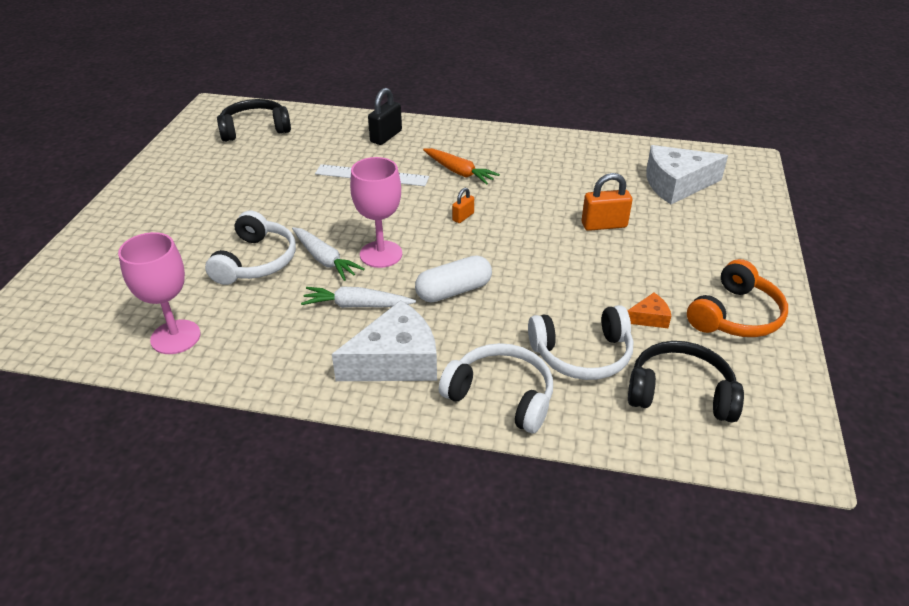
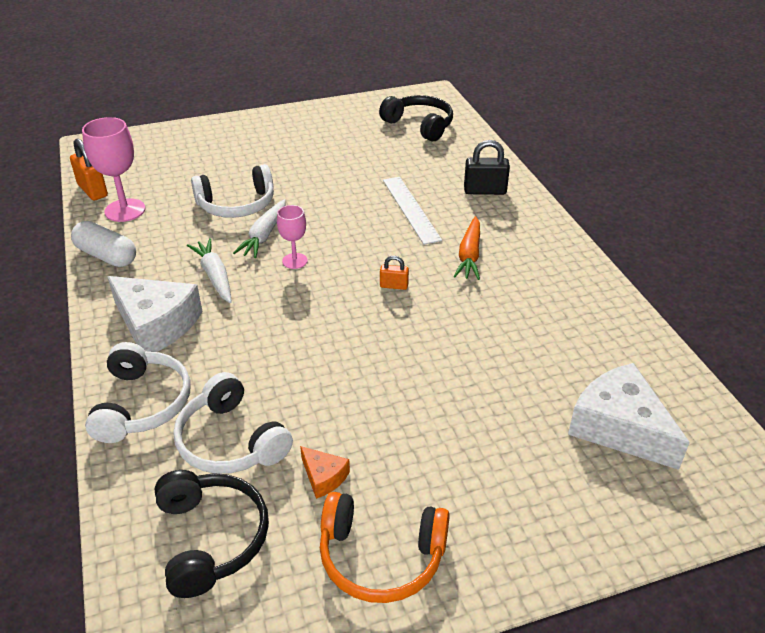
camera: 60 degrees right, 0 degrees up
pink goblet [350,157,402,268] -> pink goblet [277,205,308,269], size x0.59
white capsule [415,255,492,302] -> white capsule moved to [71,221,136,267]
orange padlock [582,173,632,231] -> orange padlock moved to [70,138,108,200]

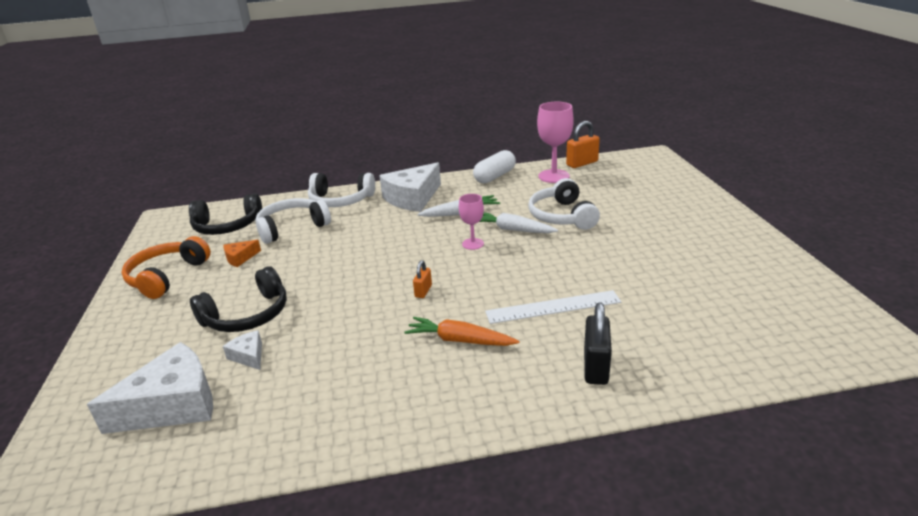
camera: 100 degrees right, 10 degrees down
black headphones [379,95,453,141] -> black headphones moved to [190,266,287,332]
none -> white cheese [223,330,262,370]

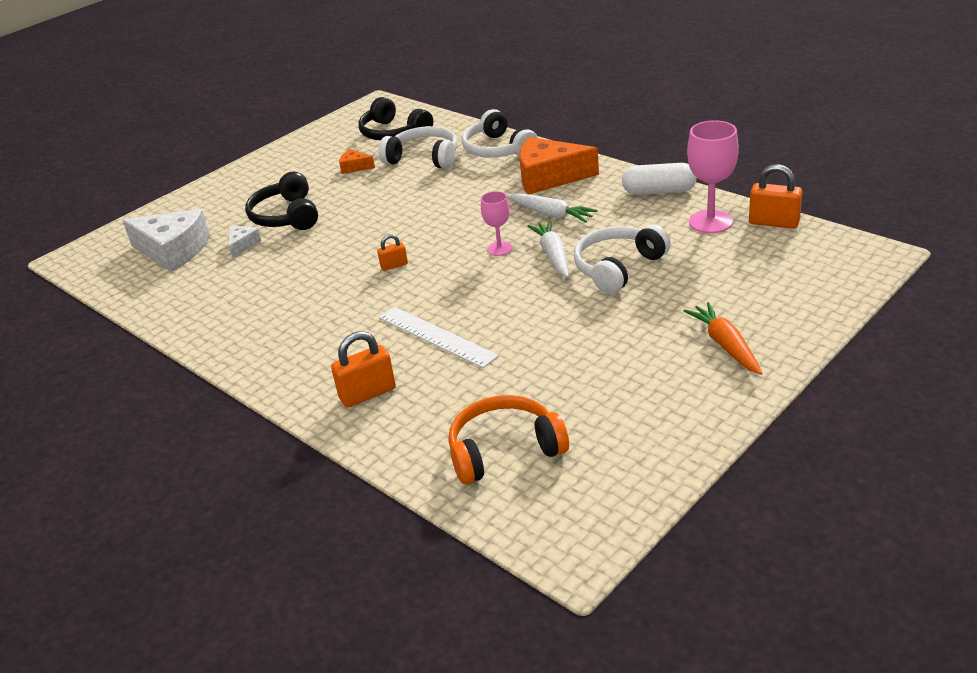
camera: 55 degrees right, 5 degrees up
orange headphones [122,236,211,299] -> orange headphones moved to [448,395,569,484]
black headphones [190,266,287,332] -> black headphones turned 60 degrees clockwise [245,172,318,230]
white cheese [379,162,441,212] -> orange cheese [519,137,599,194]
orange carrot [404,317,520,346] -> orange carrot moved to [684,302,762,375]
black padlock [584,302,612,385] -> orange padlock [331,331,396,408]

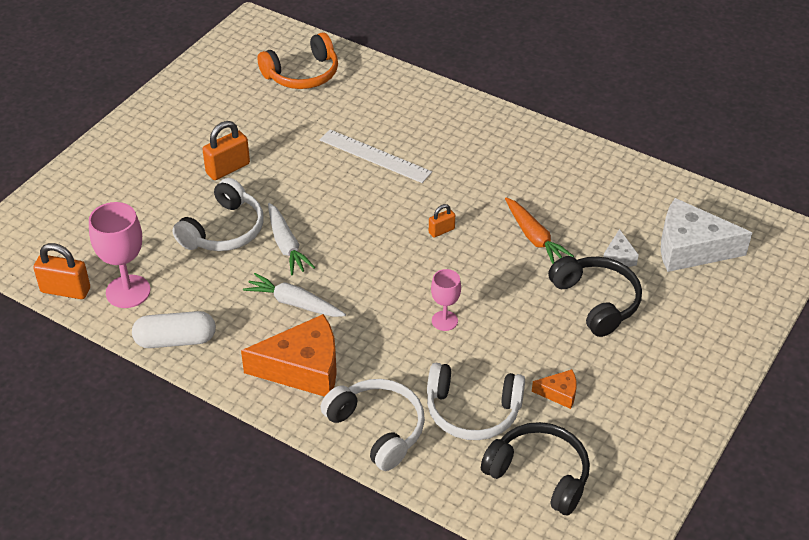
camera: 165 degrees right, 10 degrees up
orange padlock [331,331,396,408] -> orange padlock moved to [202,121,250,180]
pink goblet [481,191,512,256] -> pink goblet moved to [431,269,461,331]
orange carrot [684,302,762,375] -> orange carrot moved to [505,197,574,264]

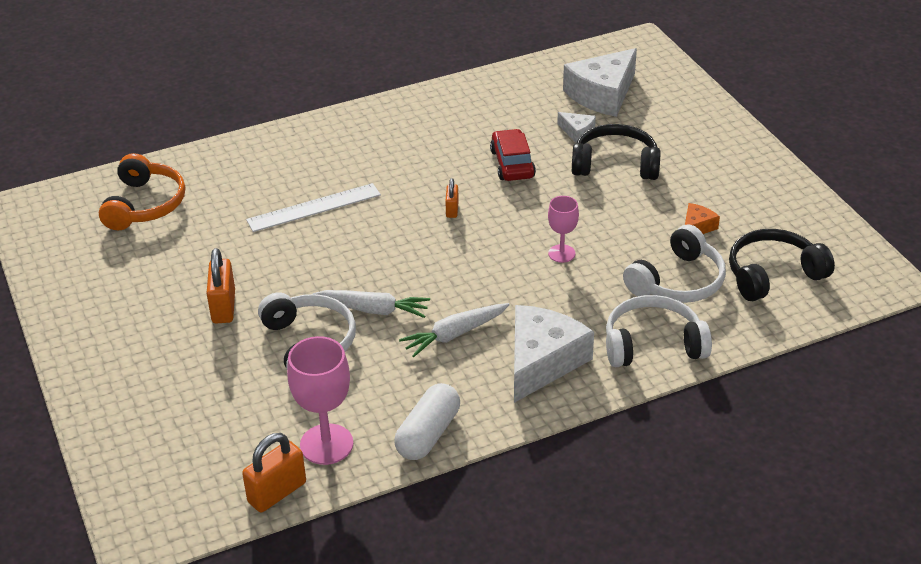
camera: 55 degrees left, 5 degrees down
orange cheese [241,314,337,397] -> white cheese [514,305,594,403]
orange carrot [505,197,574,264] -> red car [490,129,536,181]

